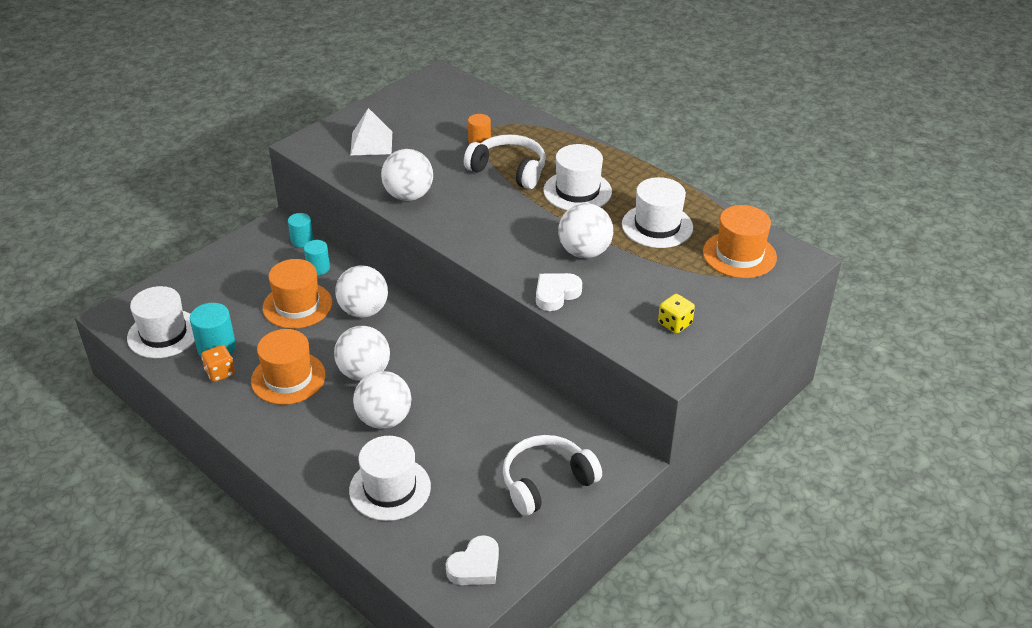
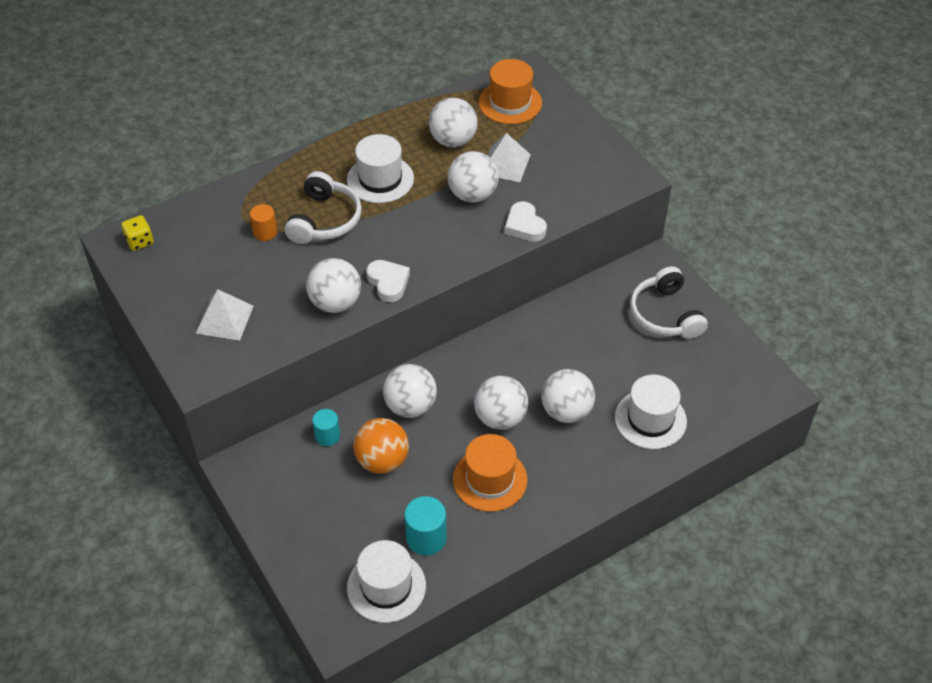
camera: 75 degrees left, 10 degrees up
orange dice [201,345,235,382] -> none
orange hat [262,259,332,329] -> orange ball [353,418,409,474]
turquoise cylinder [288,213,313,247] -> none
white heart [446,535,499,585] -> white heart moved to [366,260,410,302]
white headphones [464,134,546,189] -> white headphones turned 150 degrees clockwise [285,171,362,244]
white hat [622,177,693,248] -> white ball [428,98,478,147]
yellow dice [658,294,695,334] -> yellow dice moved to [121,215,154,251]
none -> white pyramid [487,133,531,182]

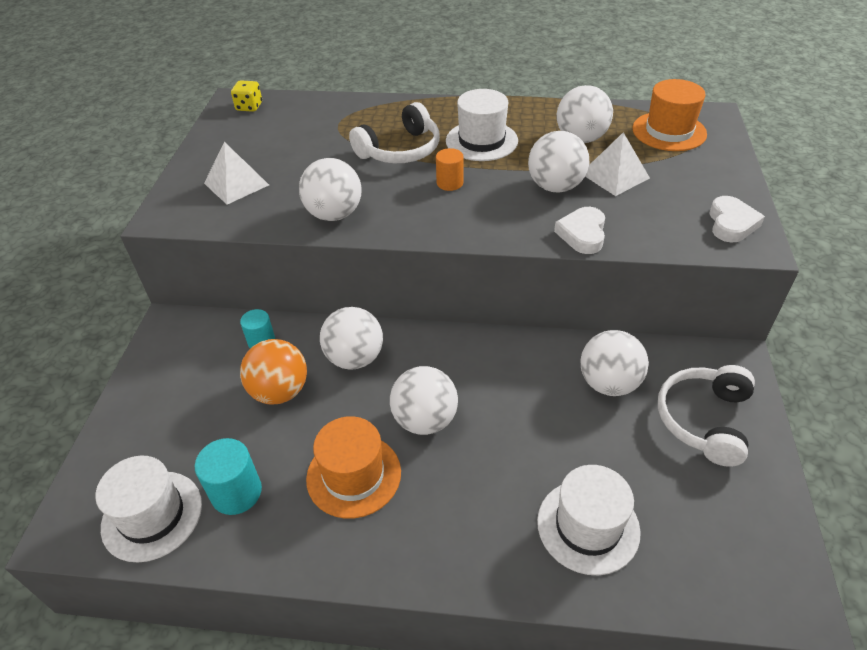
camera: 40 degrees right, 5 degrees down
orange cylinder [250,204,277,241] -> orange cylinder moved to [436,148,464,191]
white heart [366,260,410,302] -> white heart moved to [709,196,765,242]
white ball [541,369,595,423] -> white ball moved to [581,330,649,396]

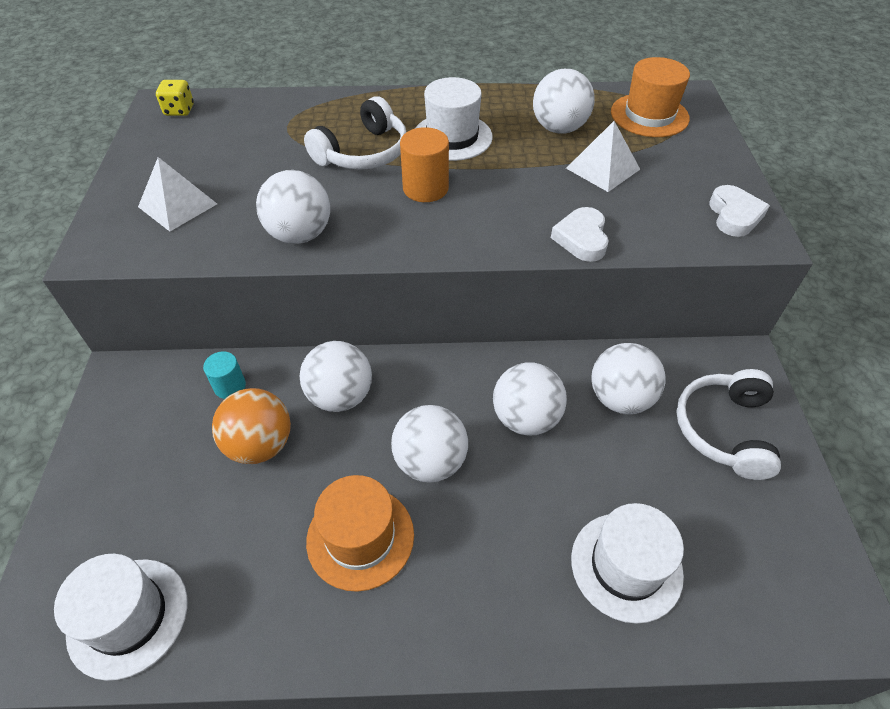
camera: 10 degrees left, 5 degrees up
turquoise cylinder [195,438,262,515] -> none
orange cylinder [436,148,464,191] -> orange cylinder [400,127,449,202], size x1.52
white ball [528,131,589,193] -> white ball moved to [493,362,567,435]

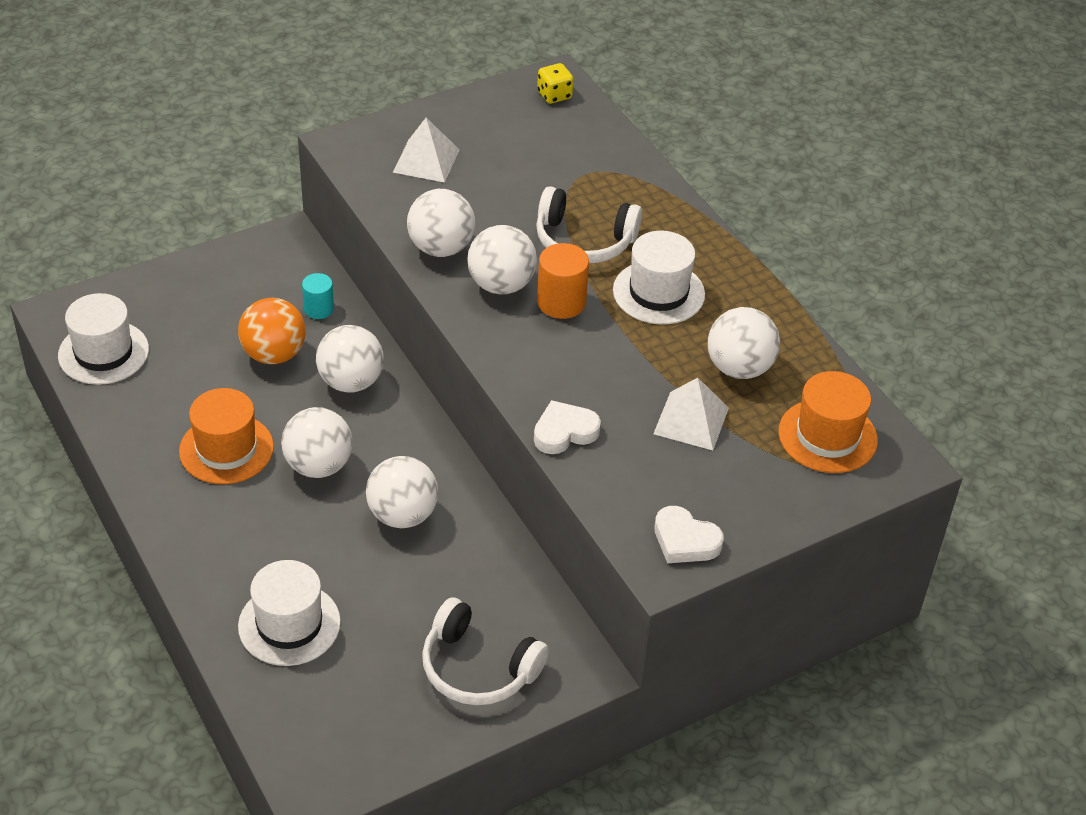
camera: 60 degrees right, 5 degrees down
white ball [591,343,665,414] -> white ball moved to [467,225,537,294]
white headphones [676,369,781,480] -> white headphones turned 135 degrees counterclockwise [422,597,549,705]
white heart [709,185,770,237] -> white heart turned 60 degrees clockwise [654,506,724,563]

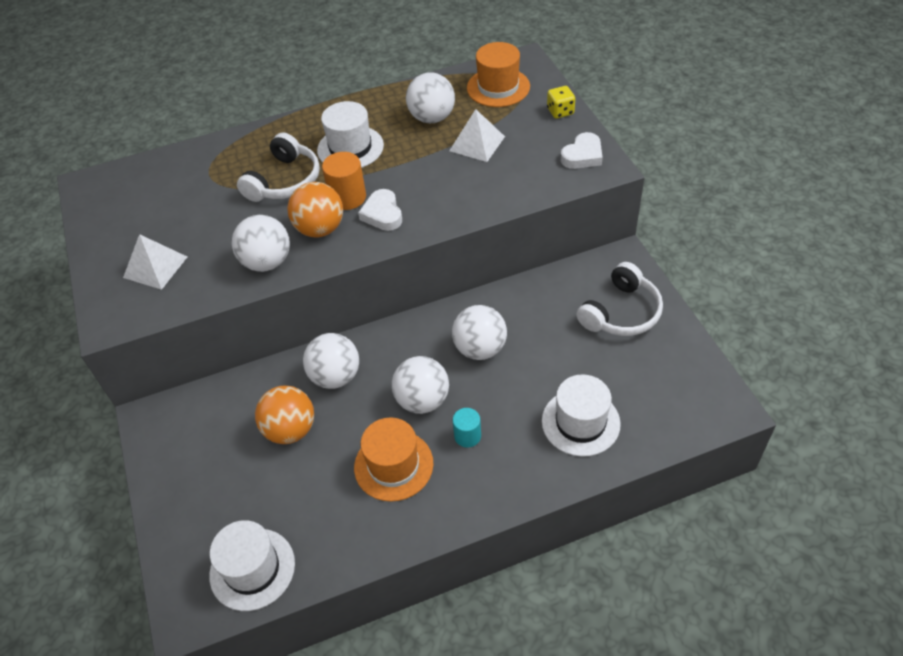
camera: 75 degrees left, 5 degrees up
turquoise cylinder [302,273,334,319] -> turquoise cylinder moved to [453,408,481,447]
white ball [467,225,537,294] -> orange ball [287,182,343,238]
white heart [534,400,601,454] -> white heart moved to [358,189,402,231]
yellow dice [537,63,573,104] -> yellow dice moved to [547,86,575,119]

